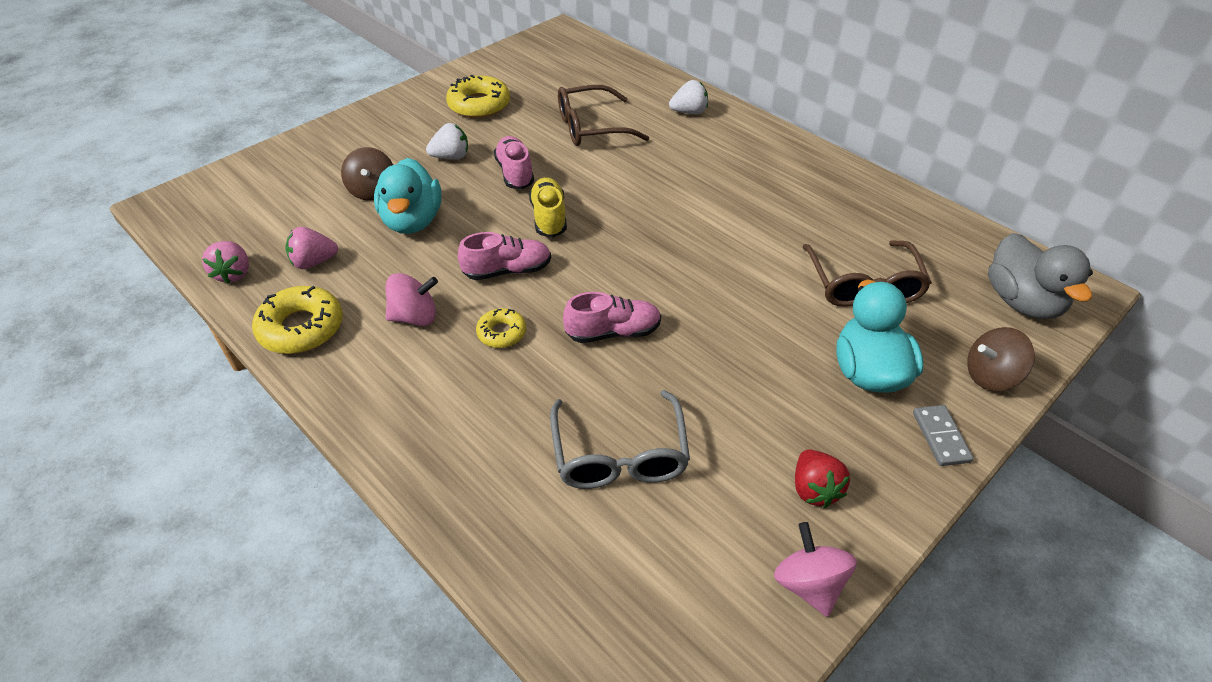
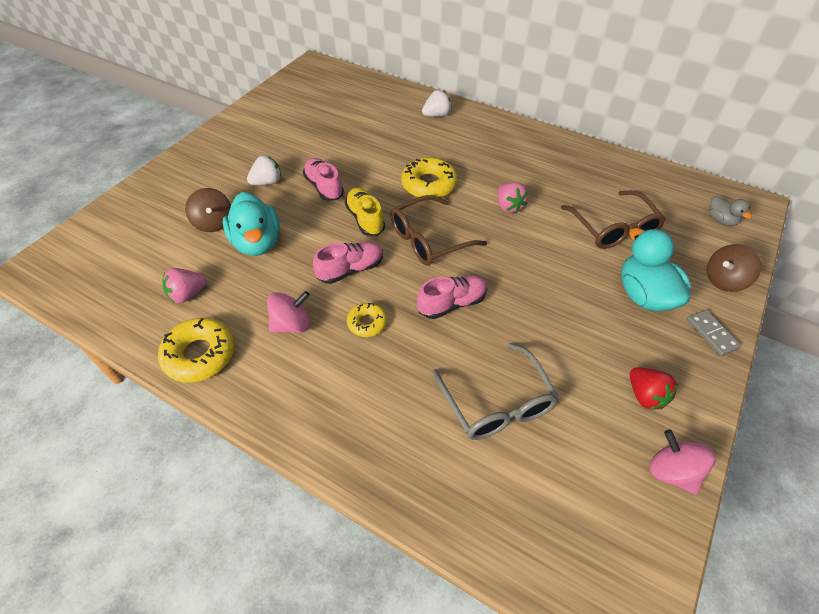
camera: 15 degrees left, 5 degrees up
pink strawberry [202,241,249,284] -> pink strawberry moved to [497,182,528,213]
yellow donut [446,75,510,118] -> yellow donut moved to [401,157,457,198]
brown glasses [558,85,649,146] -> brown glasses moved to [390,195,487,265]
grey duck [988,233,1093,319] -> grey duck [710,196,752,226], size x0.52

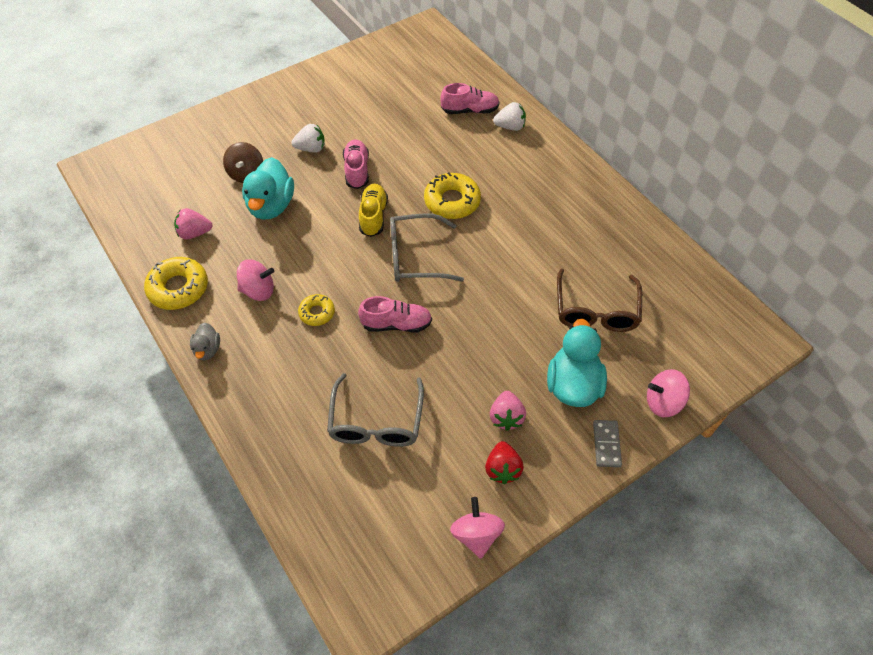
camera: 25 degrees right, 5 degrees up
pink shoe [313,242,383,284] -> pink shoe moved to [440,83,500,114]
brown glasses [390,195,487,265] -> grey glasses [390,213,464,282]
pink strawberry [497,182,528,213] -> pink strawberry moved to [490,391,526,431]
brown spinning top [707,244,762,292] -> pink spinning top [647,369,690,417]
grey duck [710,196,752,226] -> grey duck moved to [190,322,220,361]

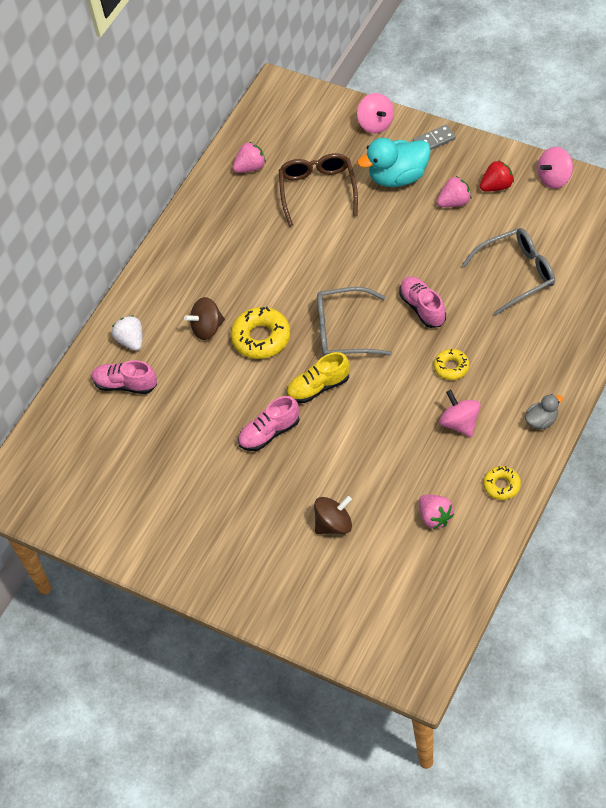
camera: 110 degrees left, 0 degrees up
yellow donut [144,257,208,310] -> yellow donut [483,466,521,500], size x0.58
turquoise duck [242,157,294,220] -> none
white strawberry [292,124,325,153] -> none
grey glasses [390,213,464,282] -> grey glasses turned 120 degrees clockwise [317,287,392,356]
pink shoe [440,83,500,114] -> pink shoe turned 45 degrees counterclockwise [92,360,157,394]
brown glasses [557,269,642,332] -> brown glasses turned 75 degrees counterclockwise [279,153,358,227]
none -> brown spinning top [184,297,225,340]
none -> pink strawberry [233,142,266,173]

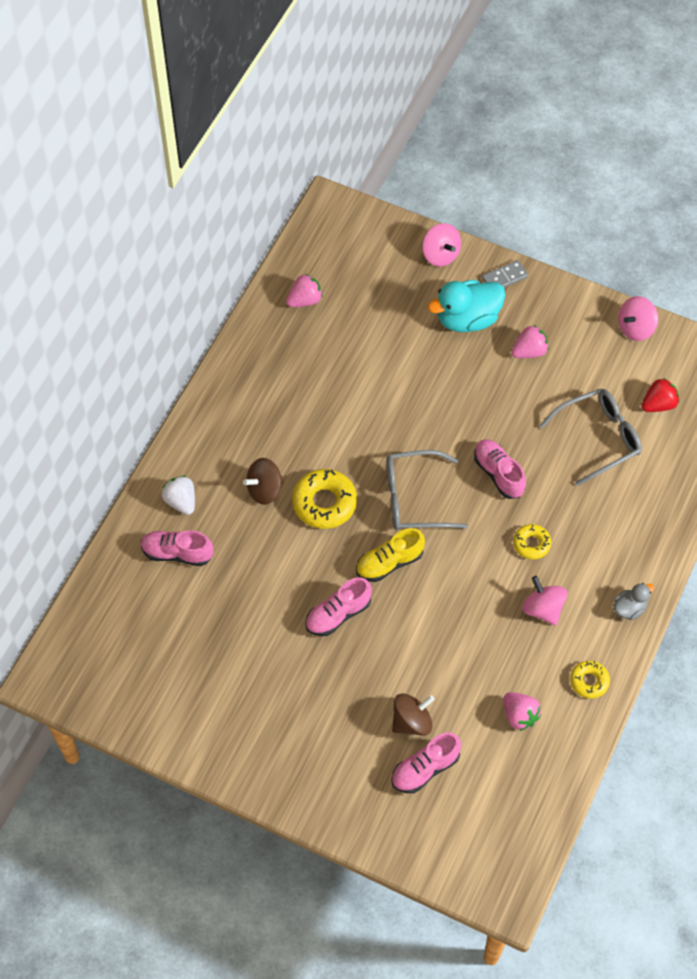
camera: 10 degrees left, 5 degrees up
brown glasses [279,153,358,227] -> none
red strawberry [480,160,514,192] -> red strawberry moved to [642,378,679,412]
none -> pink shoe [391,733,461,793]

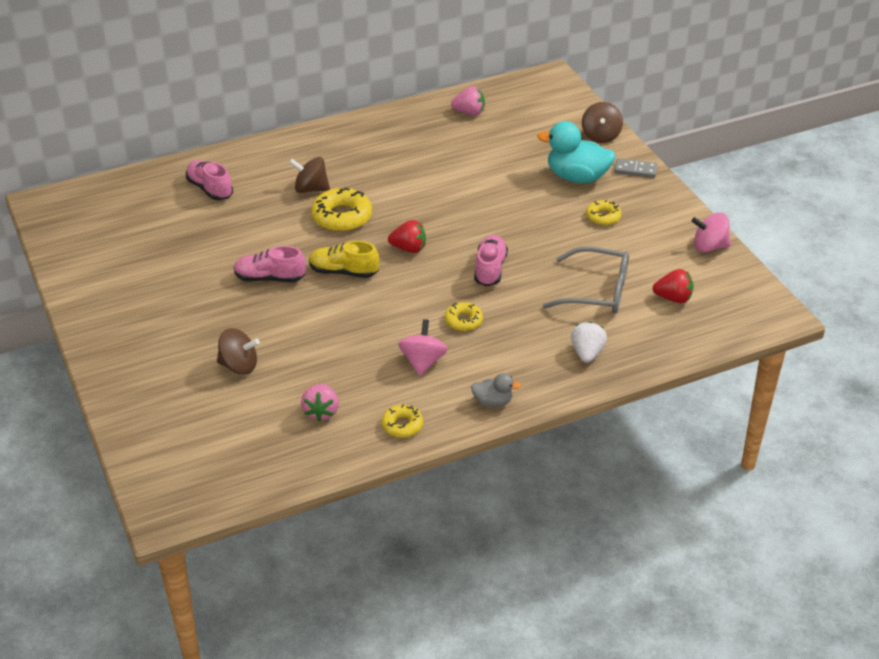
camera: 40 degrees right, 20 degrees down
white strawberry [161,476,195,515] -> white strawberry moved to [571,322,607,363]
grey glasses [386,450,468,530] -> red strawberry [388,220,426,253]
pink shoe [391,733,461,793] -> none
pink spinning top [422,223,461,267] -> brown spinning top [582,102,623,143]
pink strawberry [511,325,549,358] -> yellow donut [586,200,622,226]

